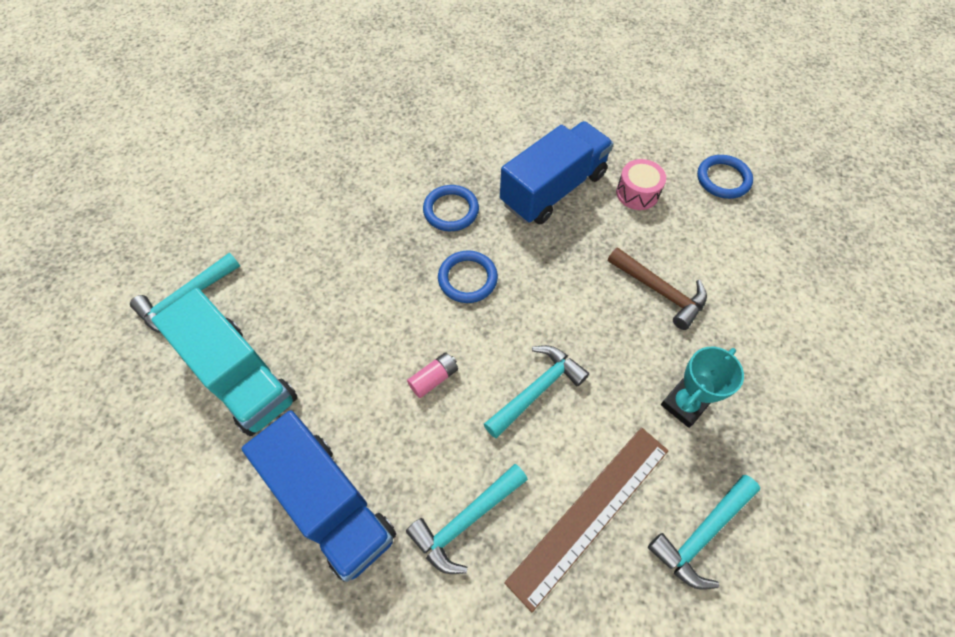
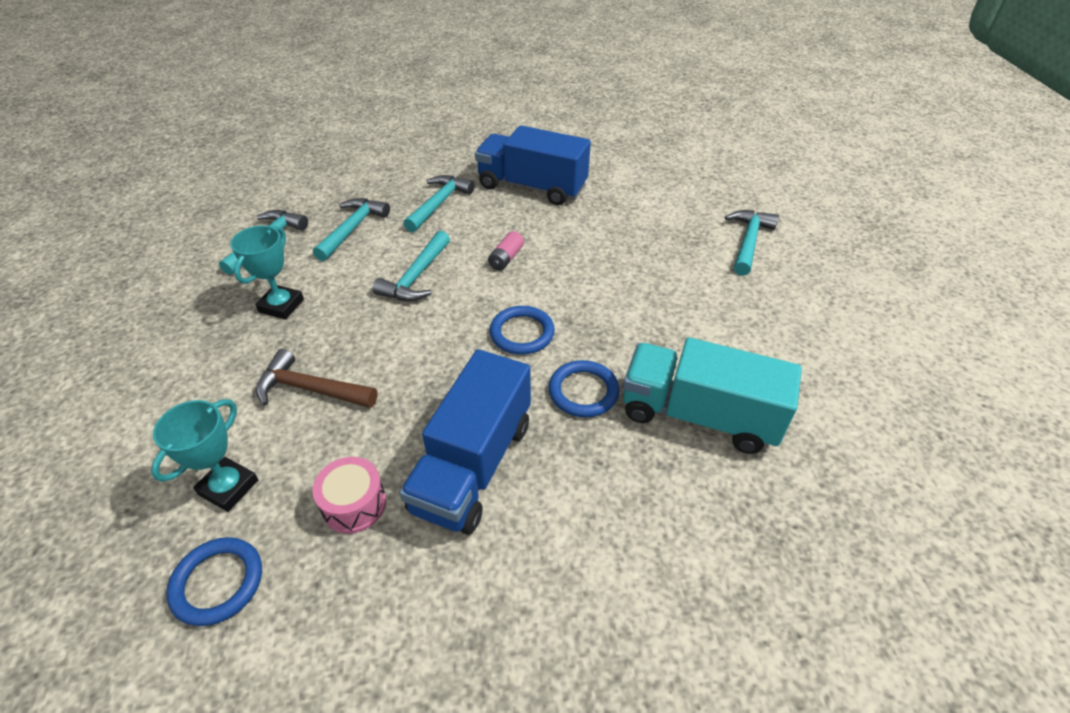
camera: 155 degrees right, 15 degrees down
turquoise truck [151,288,298,436] -> turquoise truck moved to [623,337,802,454]
brown ruler [504,427,669,612] -> turquoise hammer [313,198,390,261]
none -> turquoise trophy [151,399,258,512]

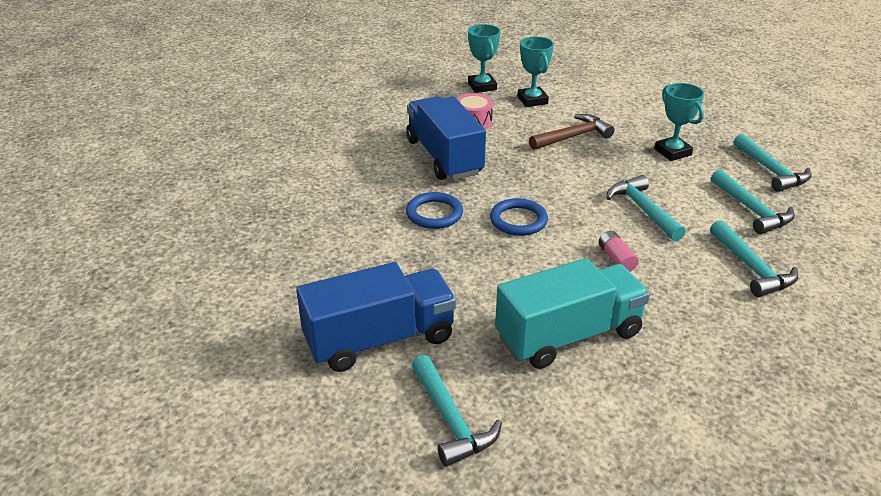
camera: 135 degrees right, 10 degrees down
blue ring [166,537,262,626] -> turquoise trophy [468,24,500,93]
blue truck [475,125,591,205] -> blue truck moved to [296,262,456,372]
turquoise truck [623,337,802,454] -> turquoise truck moved to [495,258,650,369]

